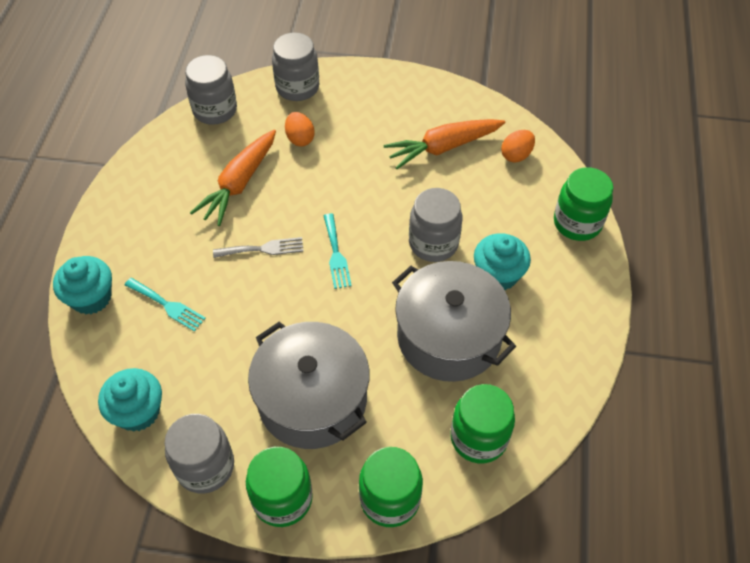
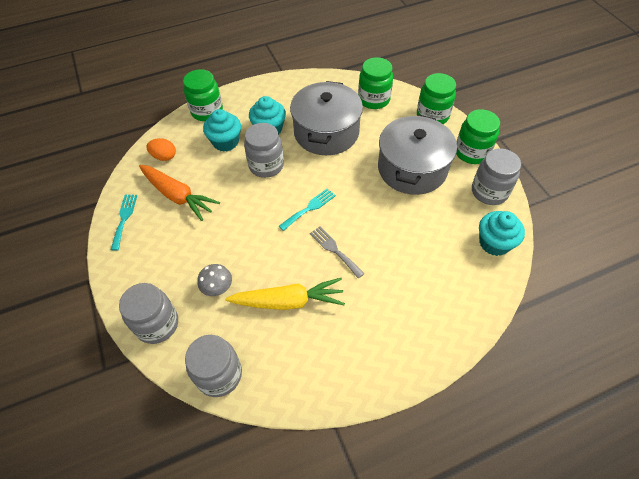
camera: 120 degrees left, 0 degrees up
turquoise cupcake [53,256,112,314] -> turquoise cupcake moved to [203,109,241,152]
turquoise fork [125,278,206,332] -> turquoise fork moved to [111,195,137,251]
orange carrot [190,130,276,226] -> yellow carrot [225,278,345,310]
orange egg [285,112,315,146] -> grey mushroom [197,264,232,296]

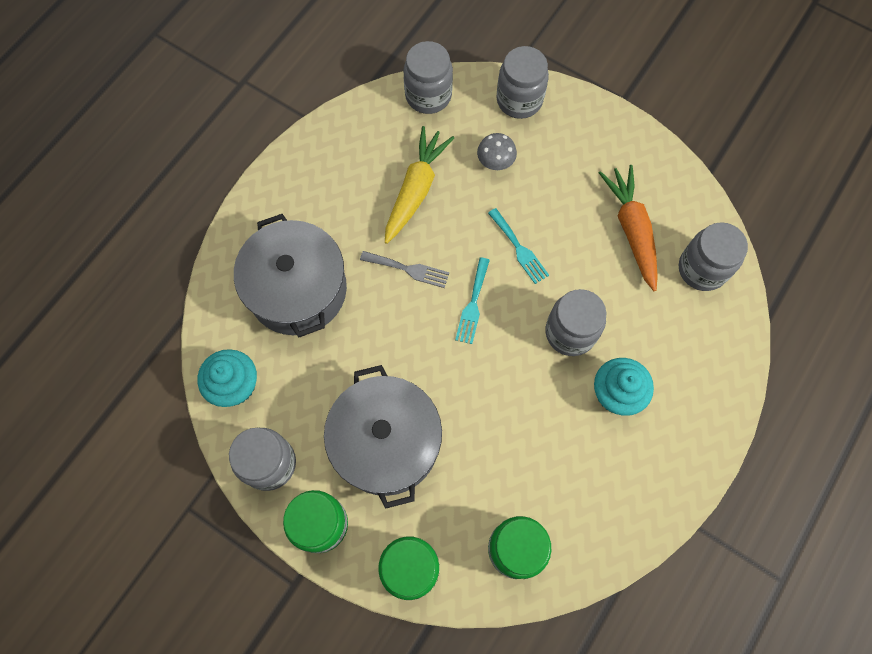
camera: 145 degrees right, 15 degrees up
turquoise fork [111,195,137,251] -> turquoise fork moved to [488,208,549,284]
orange carrot [139,165,220,221] -> orange carrot turned 75 degrees clockwise [599,165,658,291]
orange egg [146,138,176,161] -> grey jar [679,222,748,291]
green jar [183,69,223,121] -> none
turquoise cupcake [203,109,241,152] -> none
yellow carrot [225,278,345,310] -> yellow carrot turned 150 degrees clockwise [385,126,454,244]
grey pot [290,81,363,155] -> grey pot moved to [234,214,347,337]

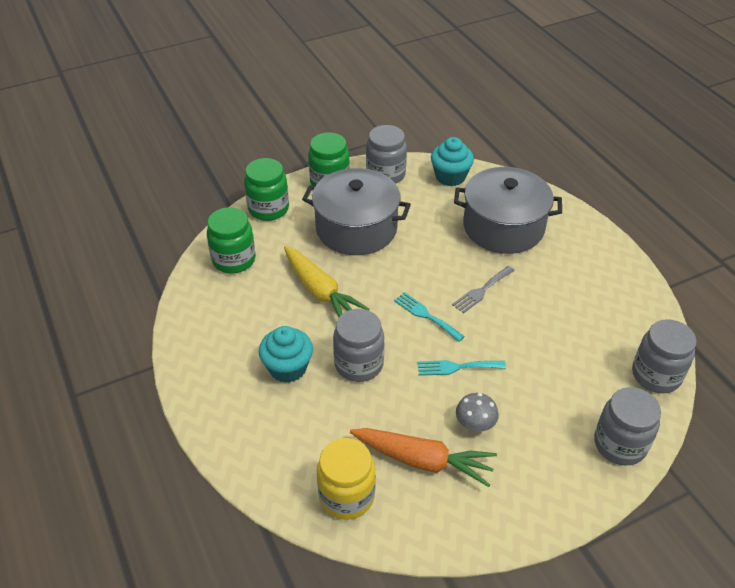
camera: 120 degrees right, 25 degrees down
yellow carrot [385,126,454,244] -> yellow carrot moved to [284,246,370,317]
grey mushroom [477,133,517,170] -> grey mushroom moved to [456,393,499,431]
grey jar [679,222,748,291] -> yellow jar [317,438,376,520]

